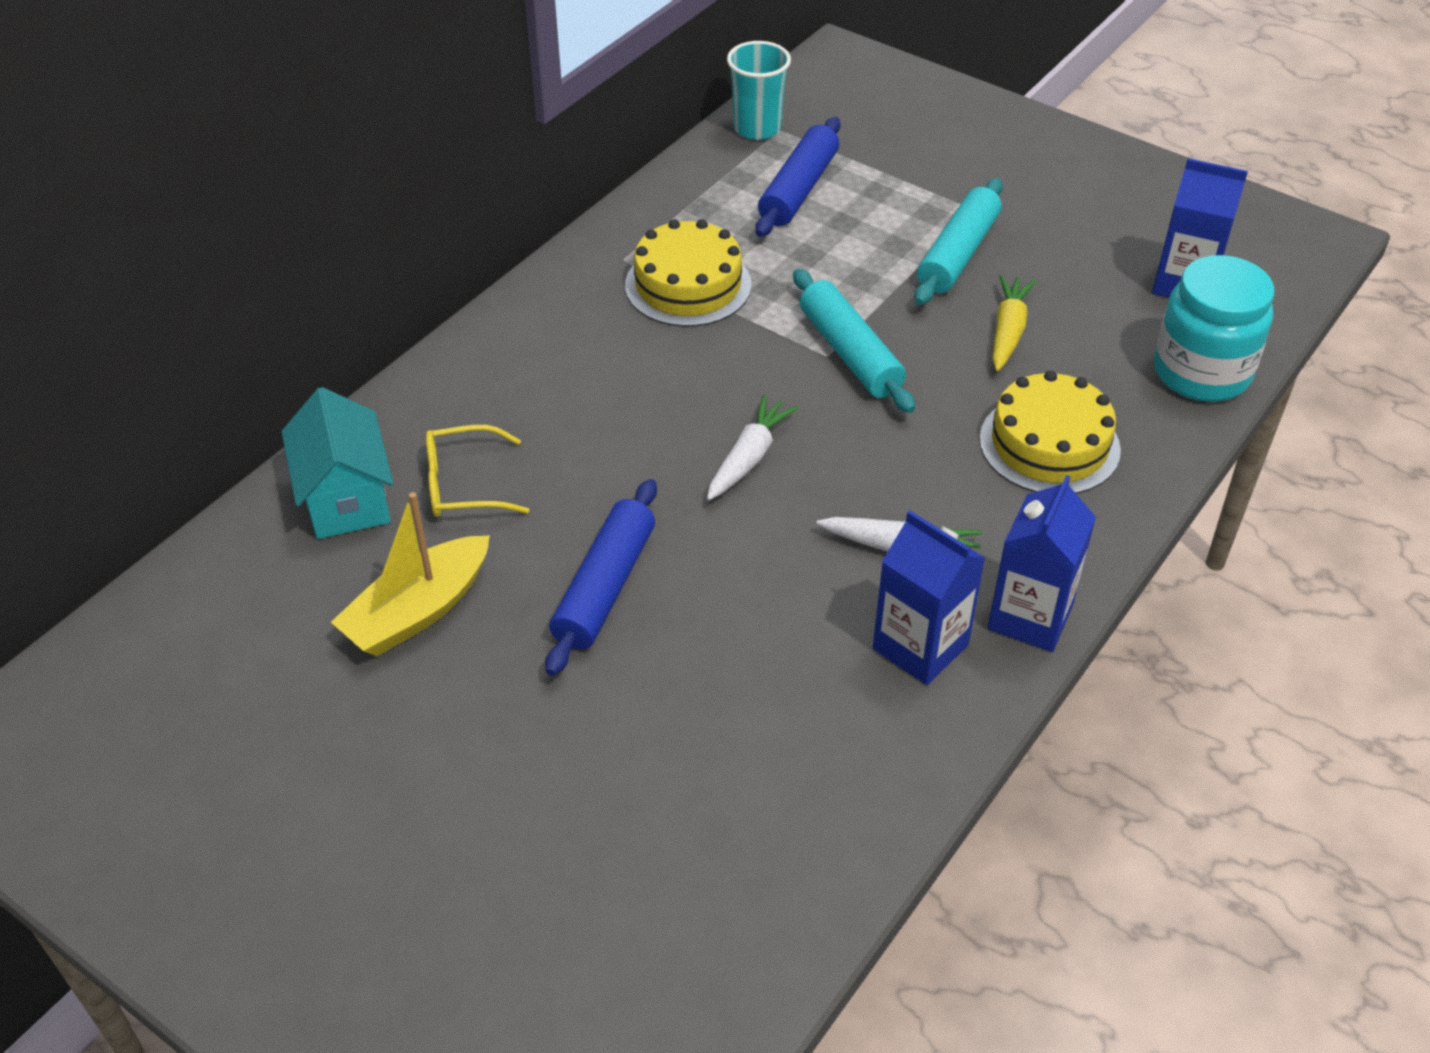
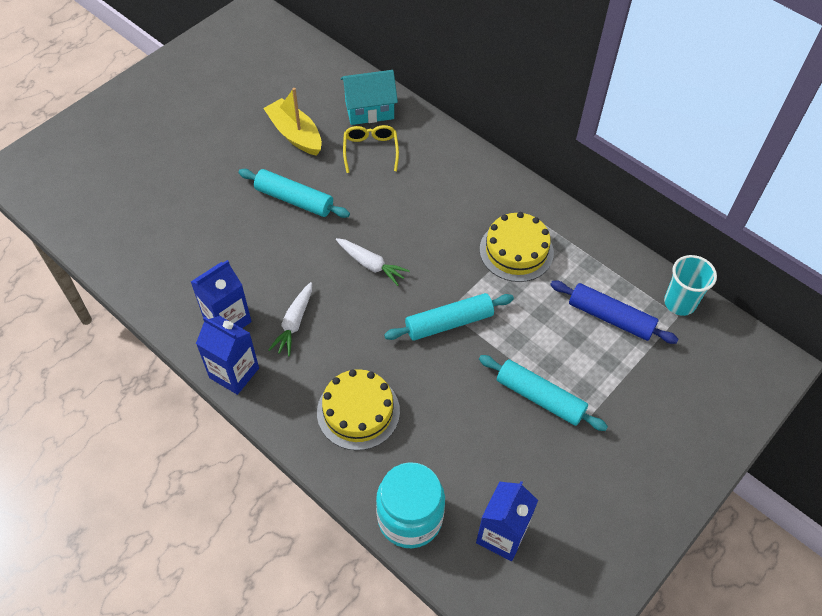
camera: 95 degrees right, 10 degrees up
blue rolling pin [545,479,657,676] -> turquoise rolling pin [238,169,350,218]
yellow carrot [992,274,1036,371] -> none

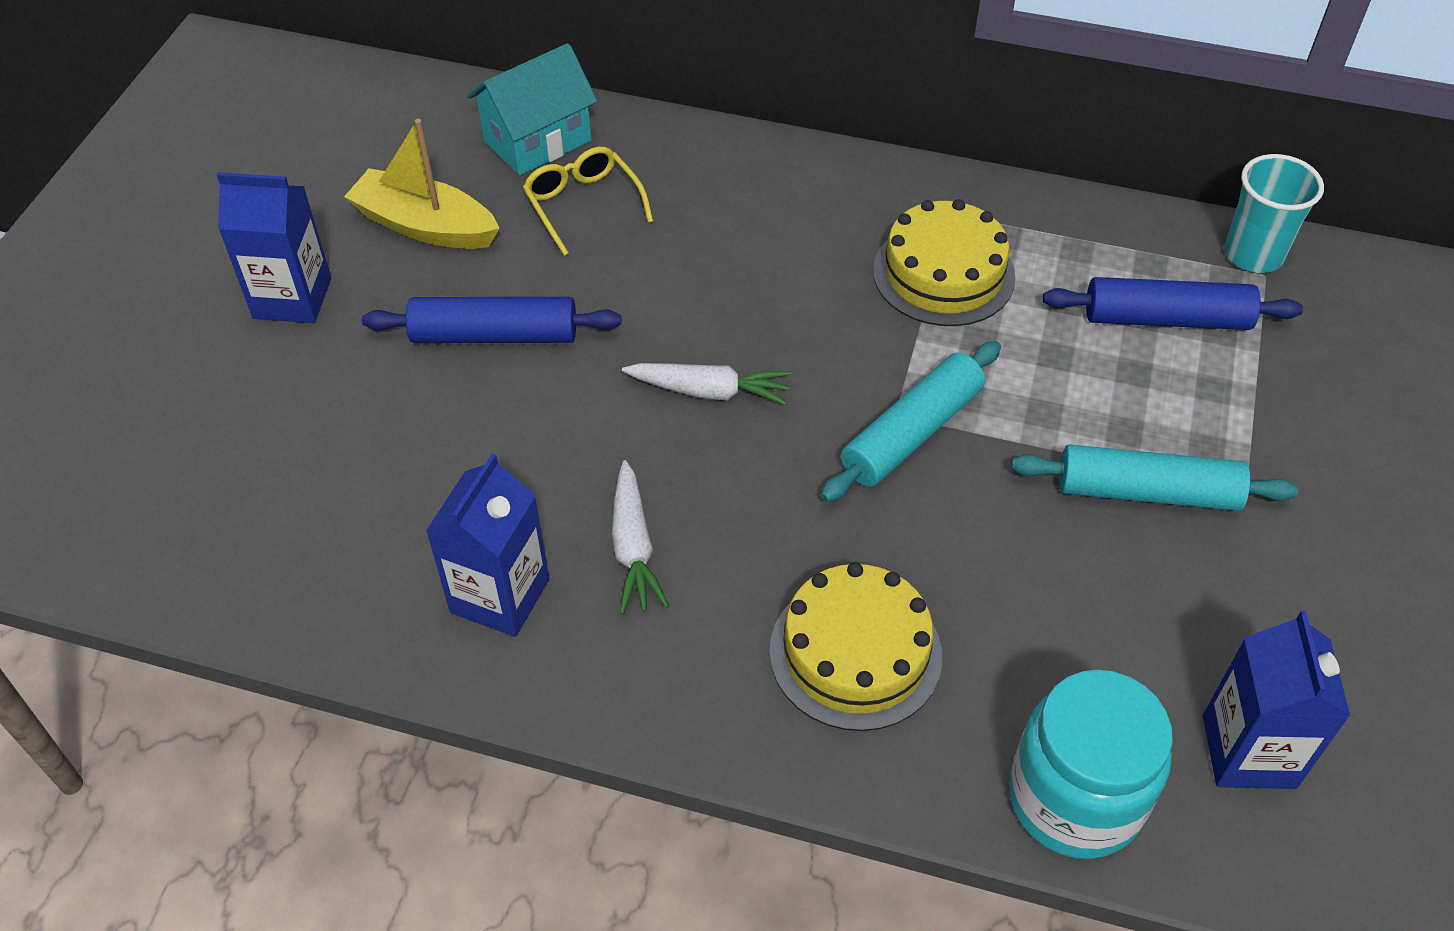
camera: 25 degrees left, 5 degrees down
blue carton [196,316,259,395] -> blue carton moved to [217,172,331,323]
turquoise rolling pin [238,169,350,218] -> blue rolling pin [362,297,621,343]

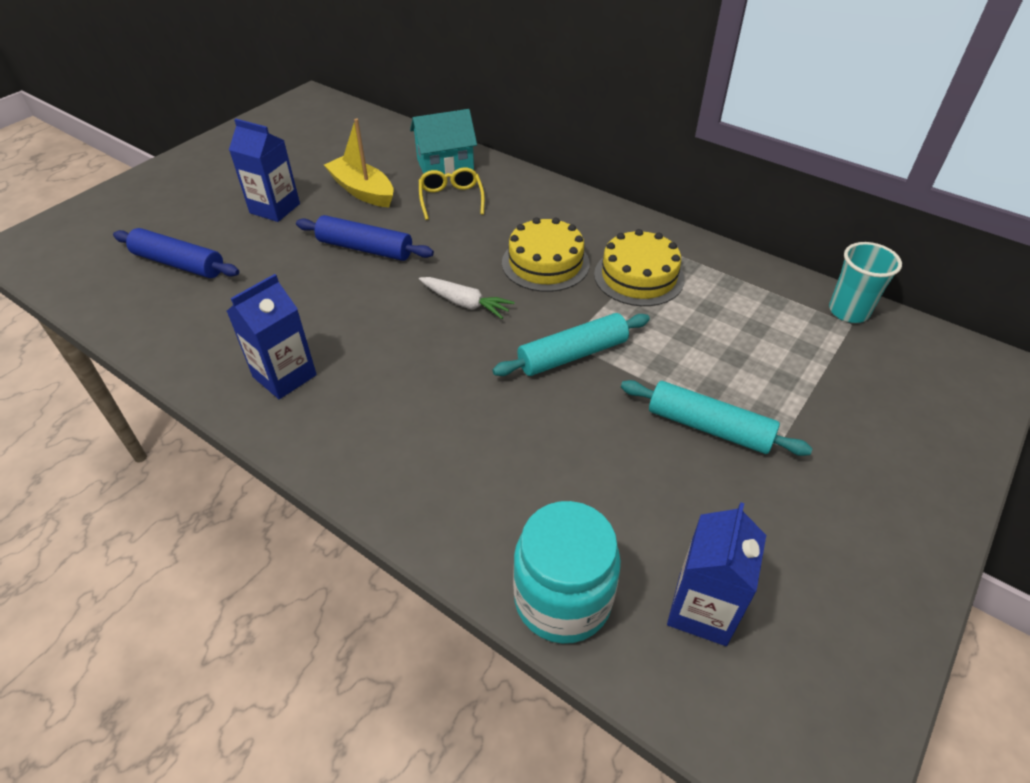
camera: 20 degrees right, 5 degrees down
white carrot [612,460,669,615] -> none
yellow cake [769,562,942,731] -> yellow cake moved to [502,217,590,292]
blue rolling pin [1043,277,1303,330] -> blue rolling pin moved to [113,228,239,278]

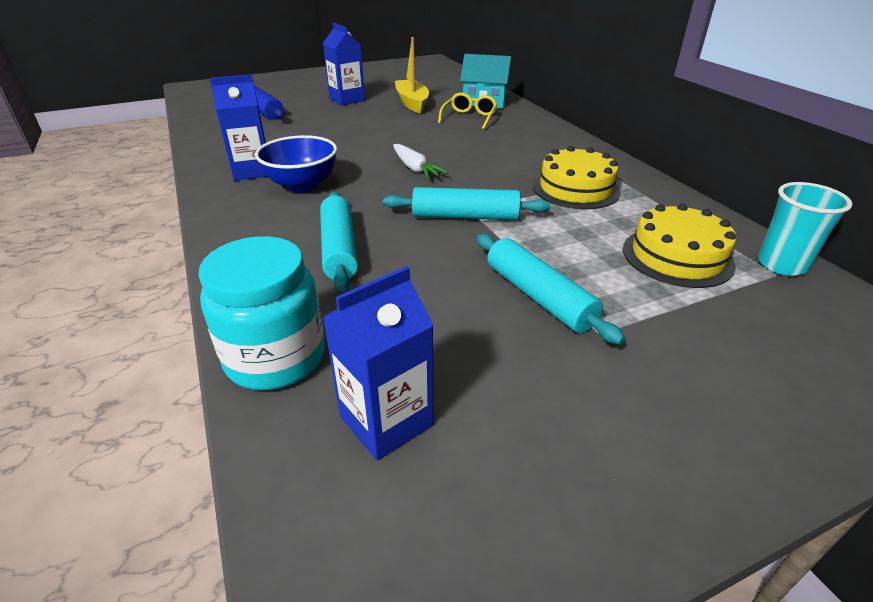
camera: 30 degrees right, 10 degrees down
blue rolling pin [296,215,434,261] -> none
yellow cake [502,217,590,292] -> yellow cake moved to [623,203,736,288]
none -> blue bowl [255,135,337,193]
none -> turquoise rolling pin [320,192,358,292]

